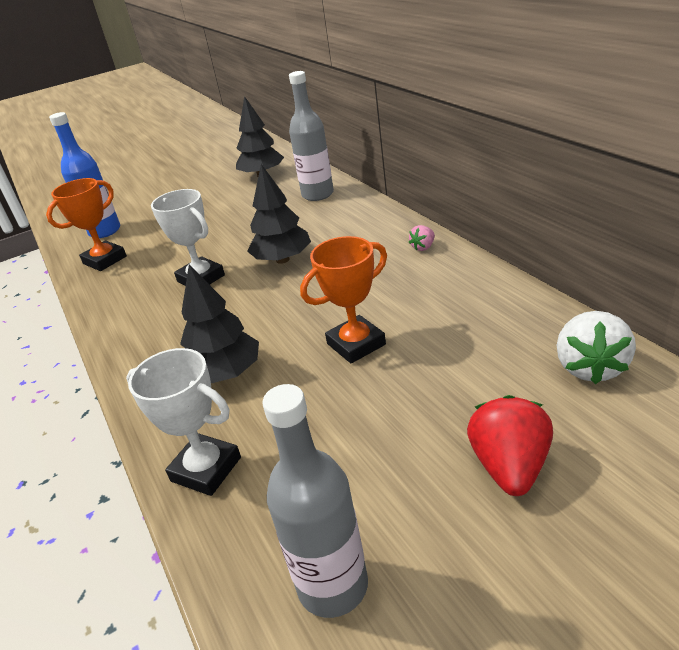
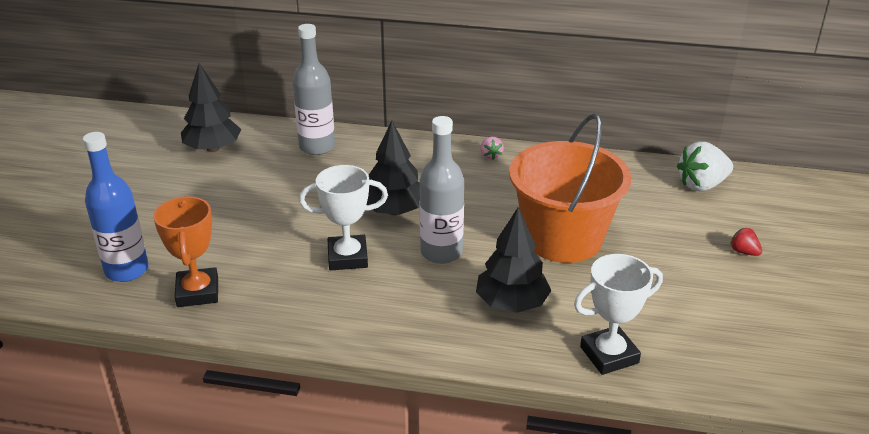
camera: 55 degrees left, 0 degrees up
grey bottle [263,384,368,618] -> grey bottle moved to [420,116,464,264]
orange trophy [300,236,387,363] -> orange bucket [509,113,631,263]
red strawberry [467,395,553,496] -> red strawberry [730,228,762,256], size x0.50
white strawberry [556,311,636,384] -> white strawberry turned 105 degrees clockwise [677,142,733,191]

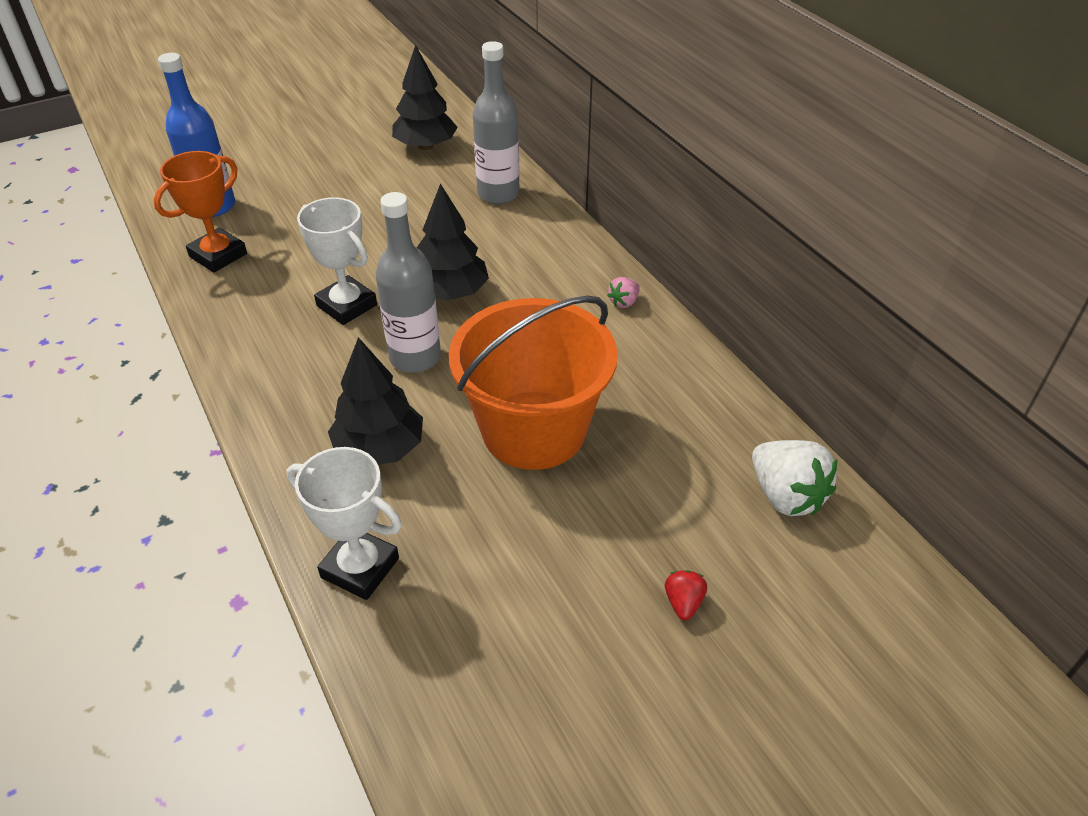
camera: 50 degrees right, 10 degrees up
white strawberry [677,142,733,191] -> white strawberry turned 150 degrees counterclockwise [752,440,837,516]

